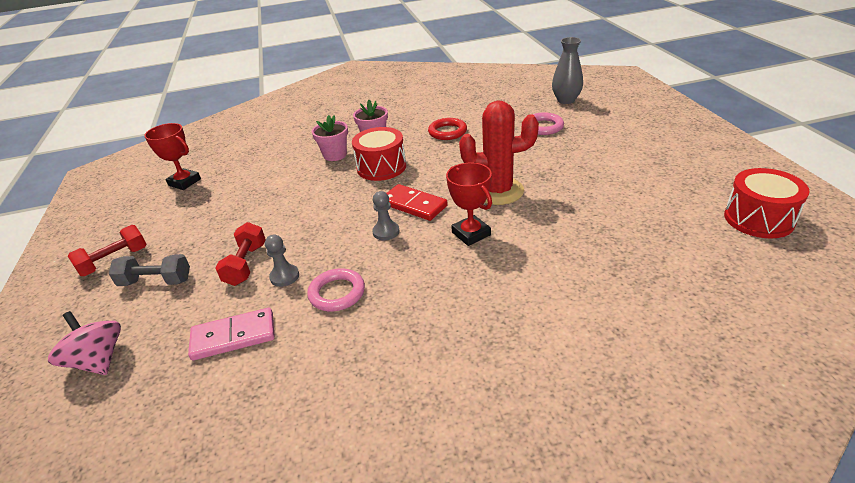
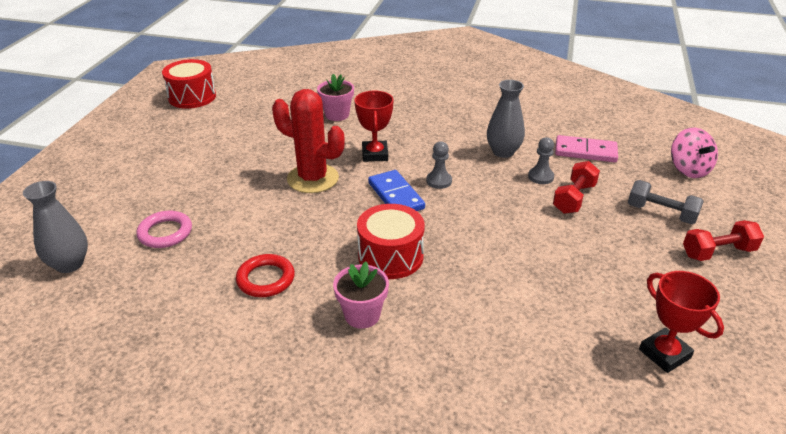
camera: 155 degrees left, 0 degrees up
pink ring [307,268,365,311] -> grey vase [487,80,525,158]
pink flower pot [312,115,348,161] -> pink flower pot moved to [317,74,354,121]
red domino [387,184,448,221] -> blue domino [368,170,425,211]

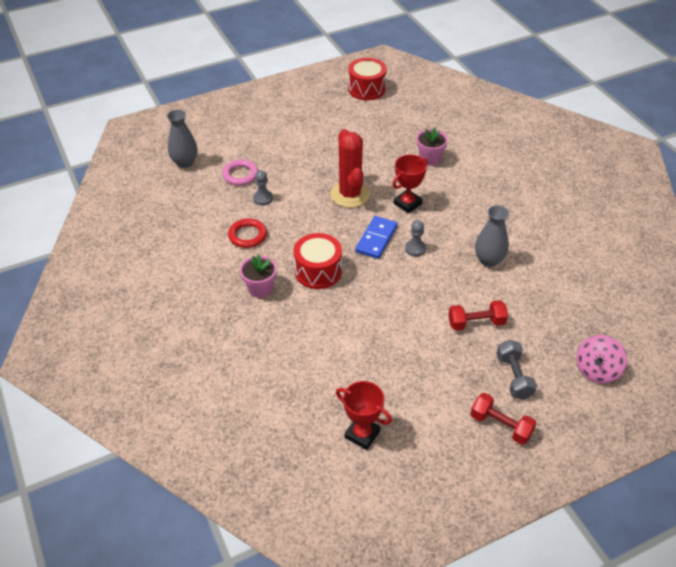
camera: 50 degrees right, 10 degrees up
grey pawn [528,137,554,184] -> grey pawn moved to [253,170,273,205]
pink domino [555,135,618,162] -> none
red trophy [639,271,724,373] -> red trophy turned 75 degrees counterclockwise [336,381,392,450]

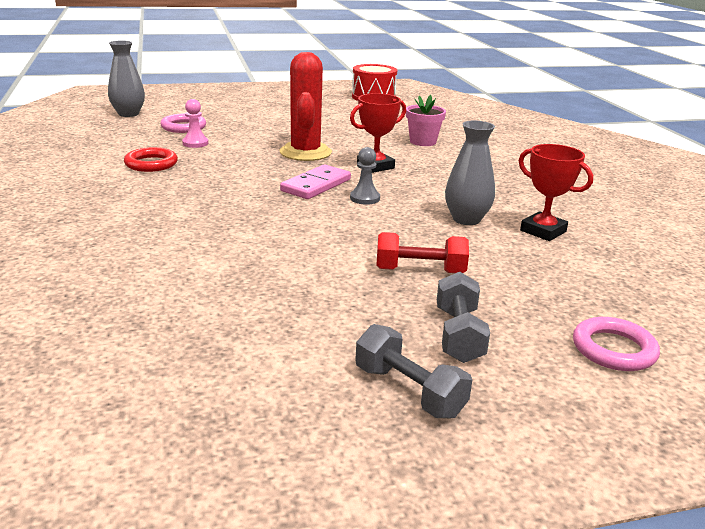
camera: 10 degrees right, 20 degrees down
pink flower pot [240,254,277,298] -> none
grey pawn [253,170,273,205] -> pink pawn [182,99,208,148]
red drum [293,233,342,289] -> none
red trophy [336,381,392,450] -> red trophy moved to [518,144,593,241]
blue domino [355,216,398,259] -> pink domino [280,164,351,199]
red dumbbell [471,393,536,445] -> grey dumbbell [355,324,472,418]
pink spinning top [576,335,627,384] -> pink ring [573,317,660,371]

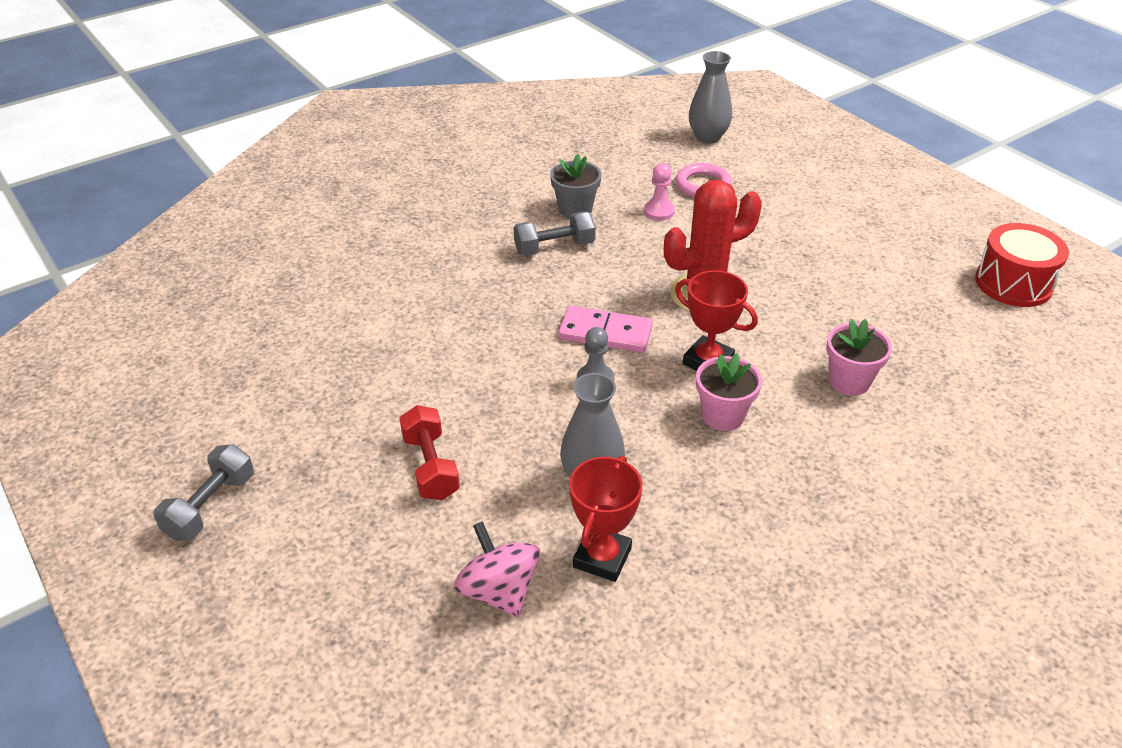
camera: 70 degrees right, 15 degrees up
red ring [124,147,178,172] -> grey flower pot [550,154,602,219]
grey dumbbell [437,272,490,363] -> grey dumbbell moved to [514,211,596,256]
pink ring [573,317,660,371] -> none
none -> pink spinning top [454,521,540,617]
none -> pink flower pot [696,353,762,431]

